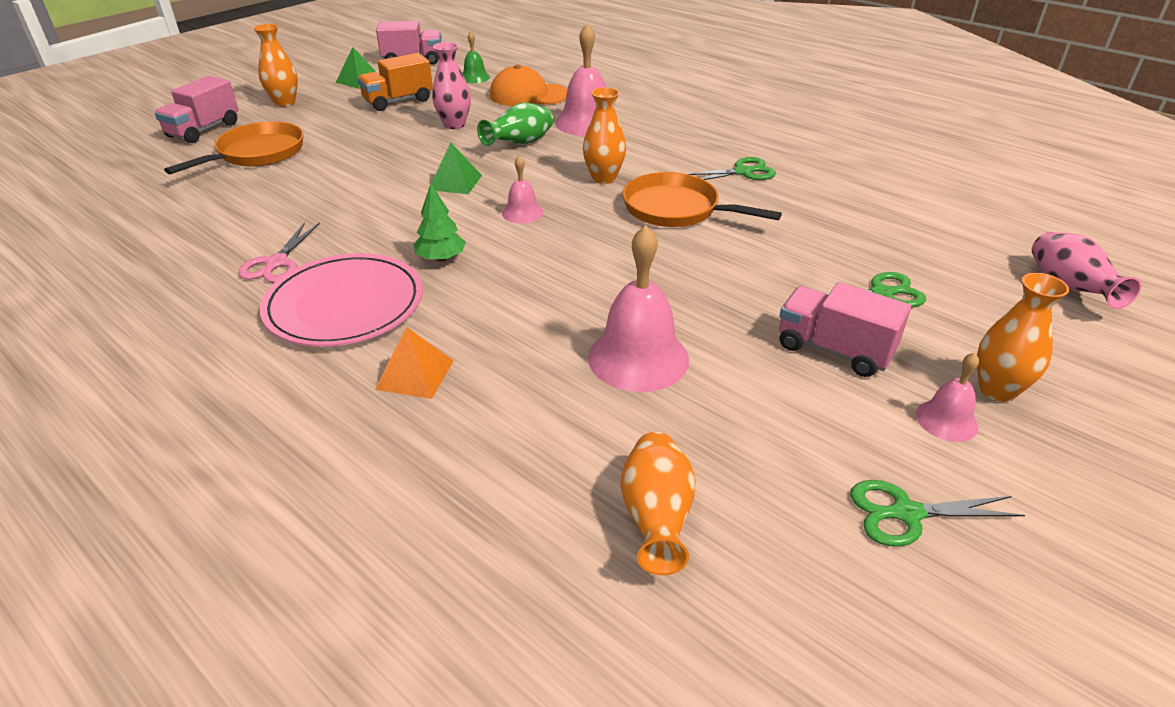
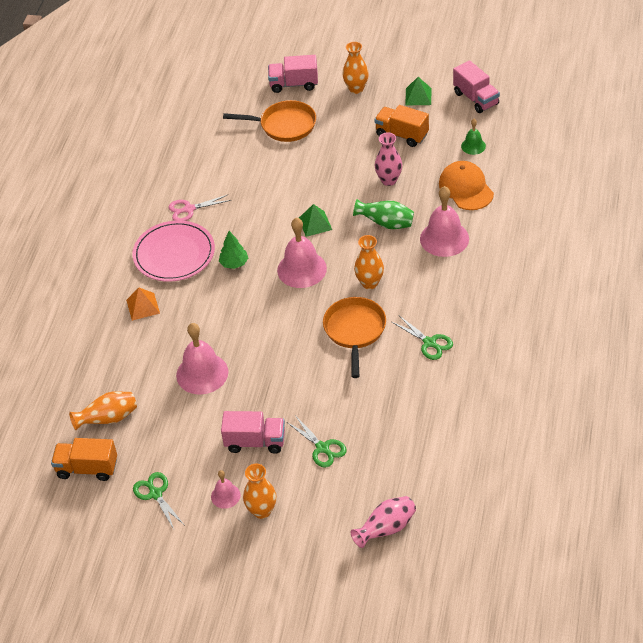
camera: 65 degrees right, 10 degrees up
pink bell [502,156,543,224] -> pink bell [277,218,327,288], size x1.89
pink truck [779,282,911,377] -> pink truck turned 90 degrees clockwise [221,411,285,454]
none -> orange truck [51,438,117,481]

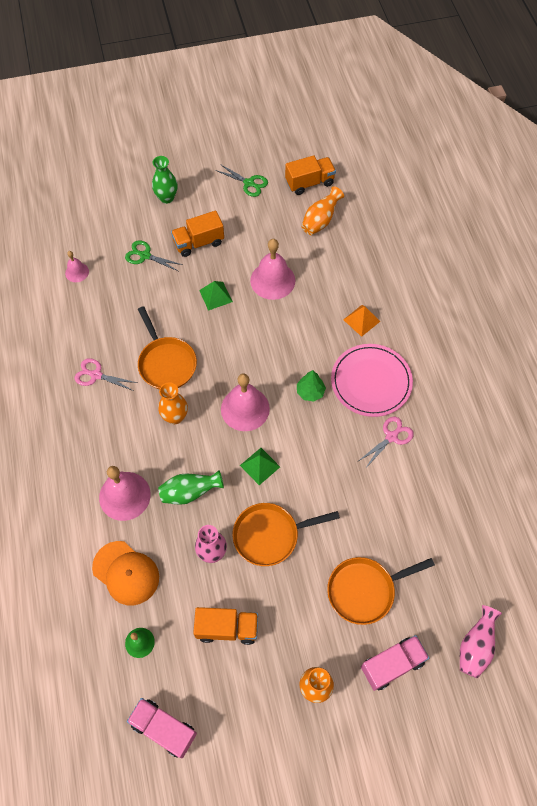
camera: 150 degrees right, 15 degrees up
pink bell [211,470,241,509] -> pink bell moved to [65,251,89,282]
pink truck [221,411,285,454] -> orange truck [171,211,224,257]
orange vase [243,464,276,519] -> green vase [152,156,178,204]
pink vase [351,496,416,548] -> pink vase moved to [460,605,502,678]
green scissors [392,316,453,360] -> pink scissors [75,358,137,391]
green pyramid [406,77,431,105] -> green pyramid moved to [199,281,233,311]
none -> orange pan [232,503,340,566]

